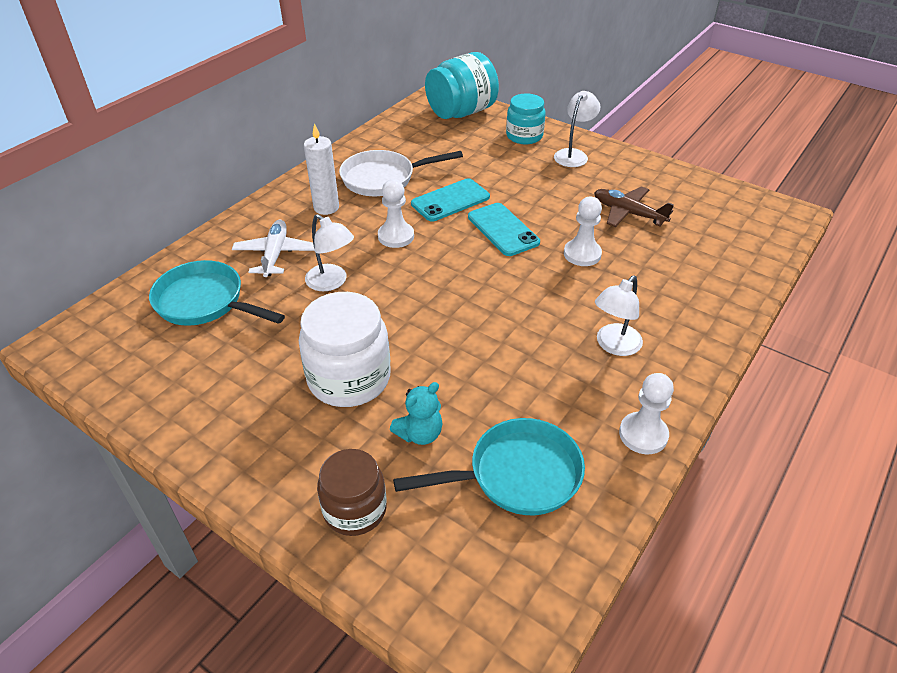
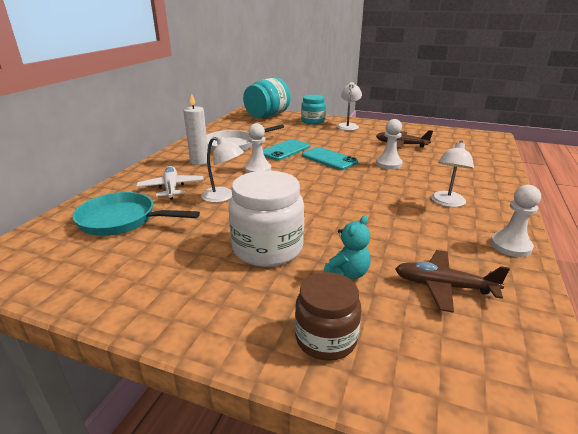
camera: 15 degrees left, 15 degrees down
turquoise pan [393,418,585,515] -> brown plane [395,250,510,313]

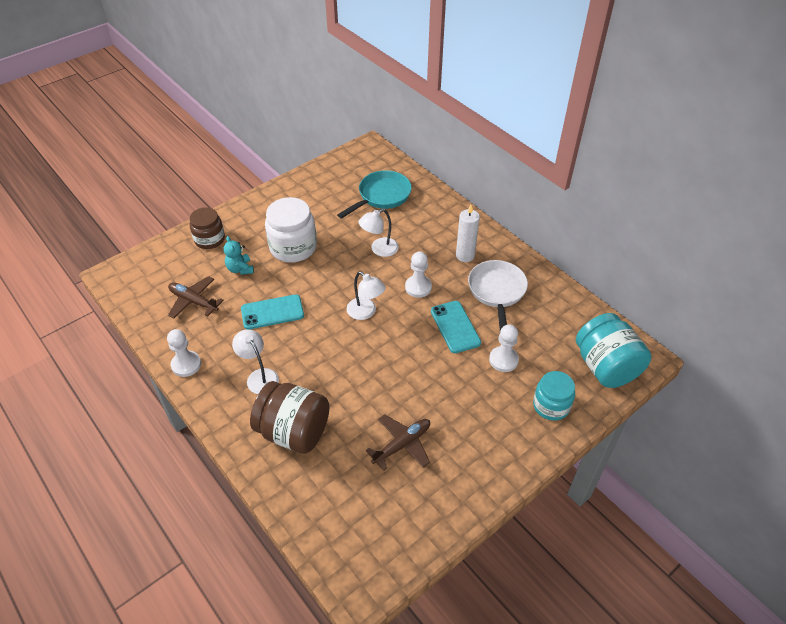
camera: 120 degrees right, 20 degrees up
white plane [136,166,204,200] -> none
turquoise phone [302,147,358,170] -> turquoise phone moved to [241,294,304,329]
white lamp [337,82,362,131] -> white lamp moved to [346,271,386,320]
white pawn [376,119,403,169] -> white pawn moved to [489,324,519,372]
brown plane [395,250,510,313] -> brown plane turned 105 degrees counterclockwise [168,276,224,318]
none -> brown jar [250,381,329,454]

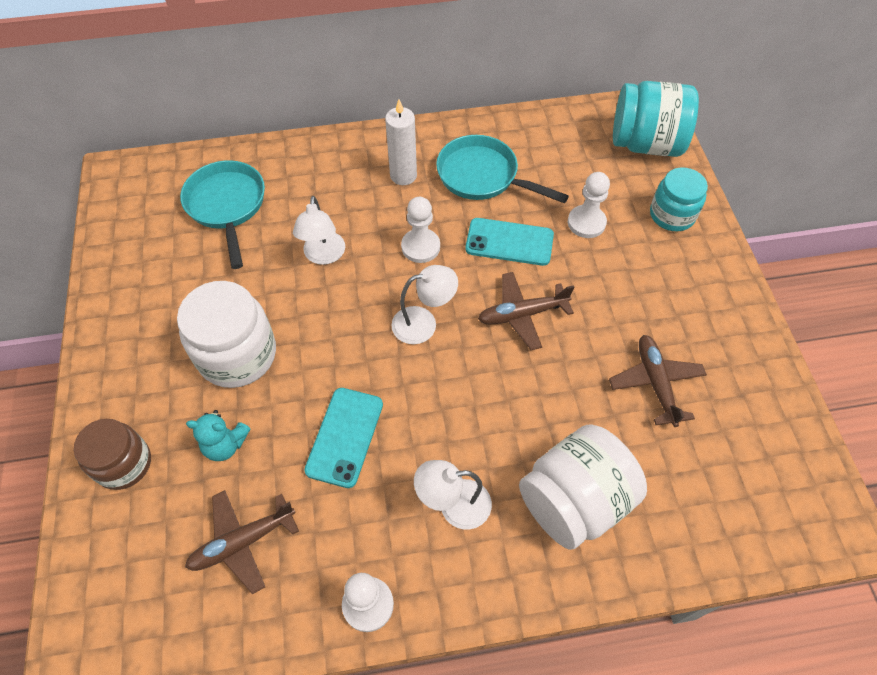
camera: 60 degrees left, 10 degrees up
brown jar [250,381,329,454] -> white jar [519,424,647,550]
white pan [468,260,528,330] -> turquoise pan [436,135,569,204]
none -> brown plane [478,272,574,350]

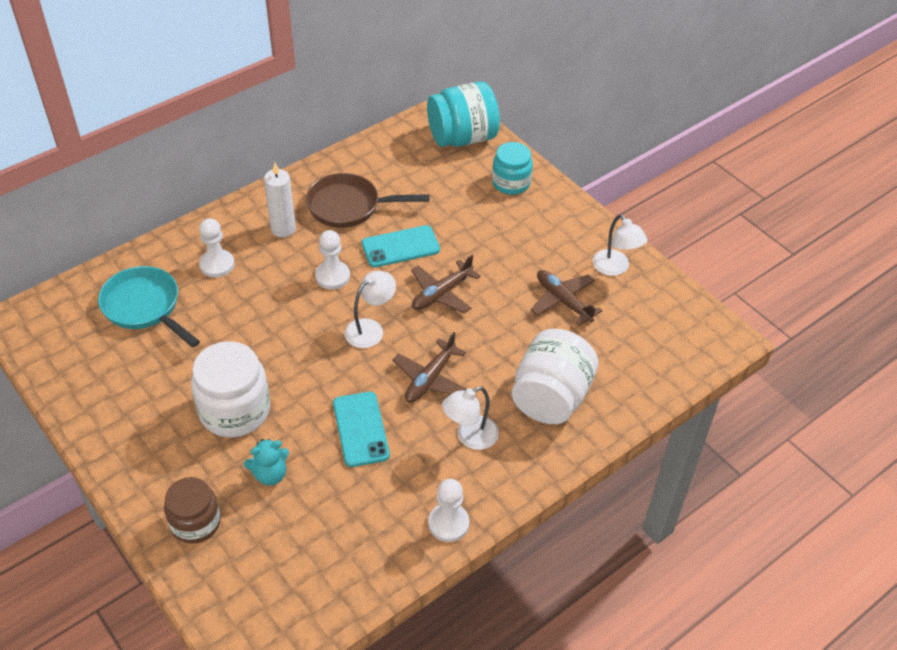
camera: 30 degrees left, 10 degrees down
brown plane [185,490,299,594] -> brown plane moved to [392,332,466,403]
white lamp [293,196,345,265] -> white lamp moved to [593,214,647,276]
turquoise pan [436,135,569,204] -> brown pan [306,173,430,228]
white pawn [568,172,610,238] -> white pawn moved to [199,218,234,278]

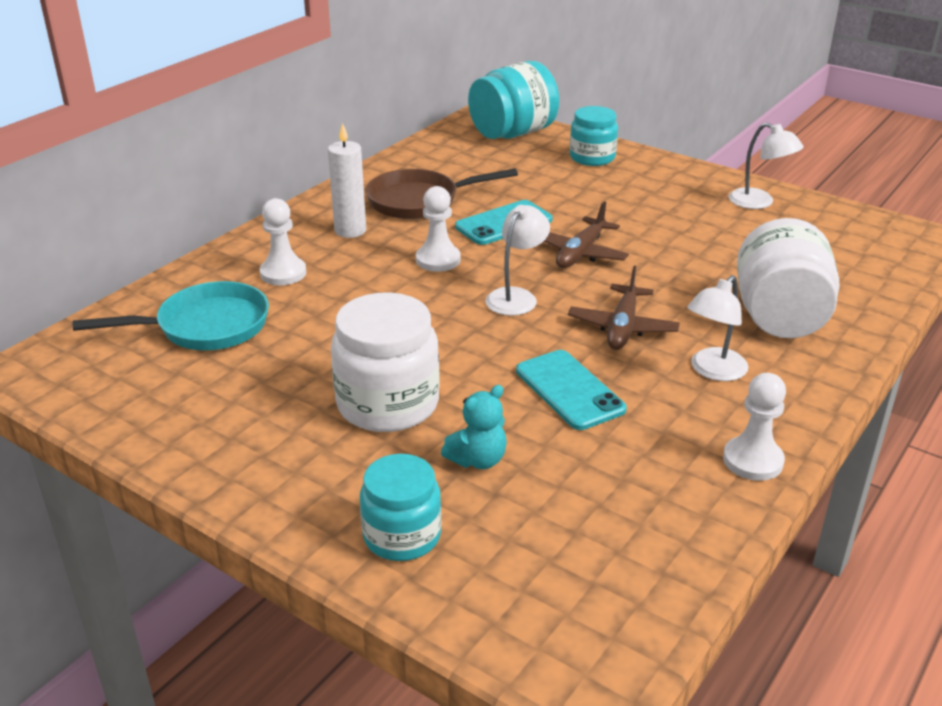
camera: 15 degrees left, 15 degrees down
turquoise pan [98,266,200,347] -> turquoise pan turned 135 degrees clockwise [73,281,269,350]
brown jar [164,477,221,543] -> turquoise jar [360,454,442,561]
brown plane [531,270,602,326] -> none

